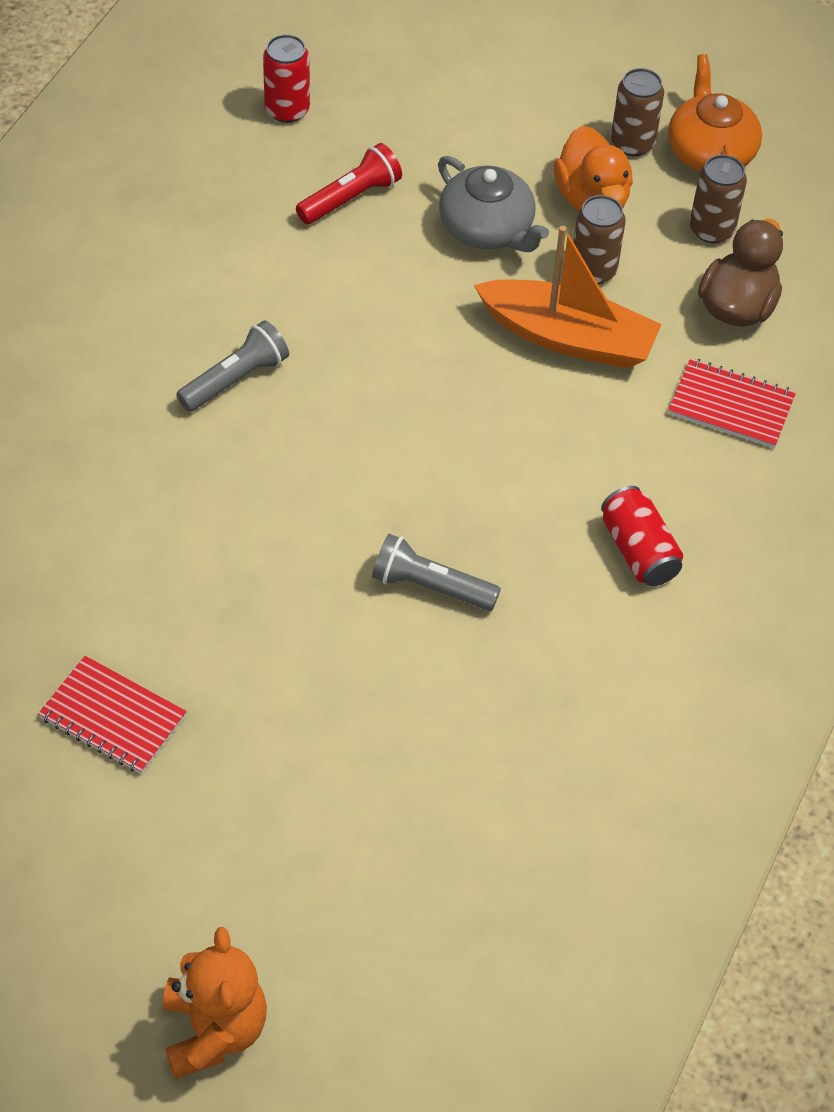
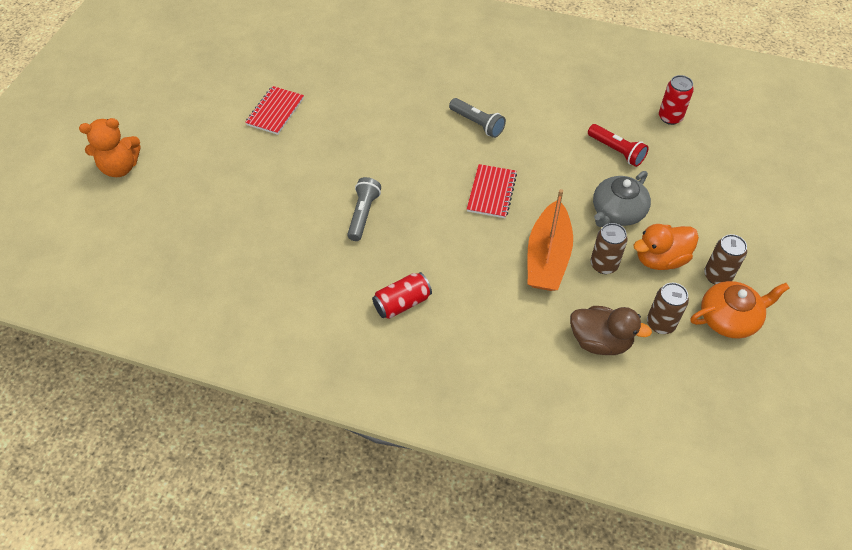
camera: 85 degrees right, 0 degrees up
red notebook [668,358,796,448] -> red notebook moved to [467,164,517,218]

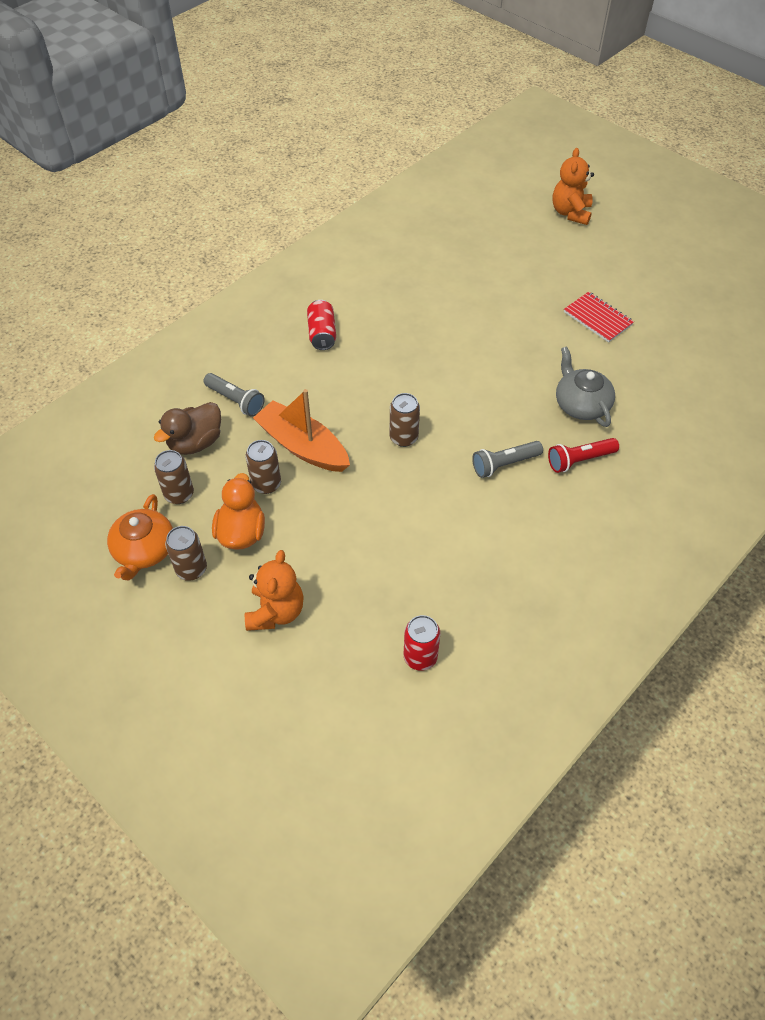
camera: 115 degrees right, 0 degrees up
grey flashlight [347,177,381,241] -> grey flashlight moved to [203,373,265,417]
red notebook [467,164,517,218] -> brown can [390,393,420,447]
red flashlight [588,124,649,167] -> red flashlight moved to [548,438,619,473]
grey teapot [593,171,651,227] -> grey teapot moved to [556,347,615,427]
none -> orange teddy bear [245,550,304,631]

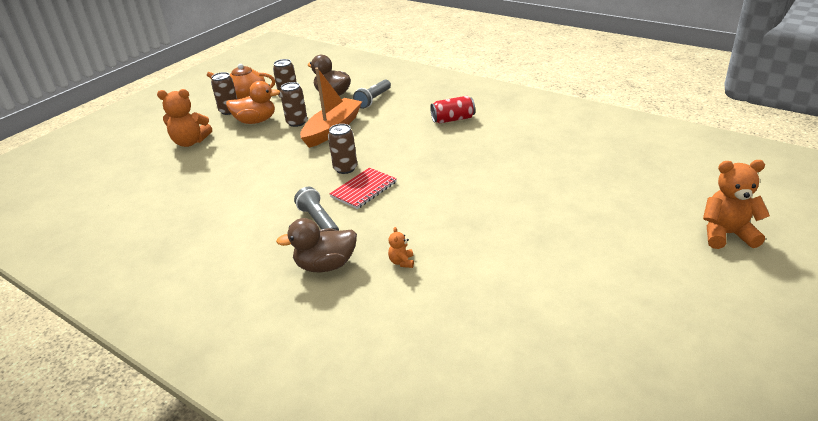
camera: 85 degrees right, 20 degrees down
red can [404,615,440,671] -> none
red flashlight [548,438,619,473] -> brown duck [276,218,357,272]
grey teapot [556,347,615,427] -> orange teddy bear [388,227,414,268]
red notebook [564,292,634,343] -> red notebook moved to [329,167,397,209]

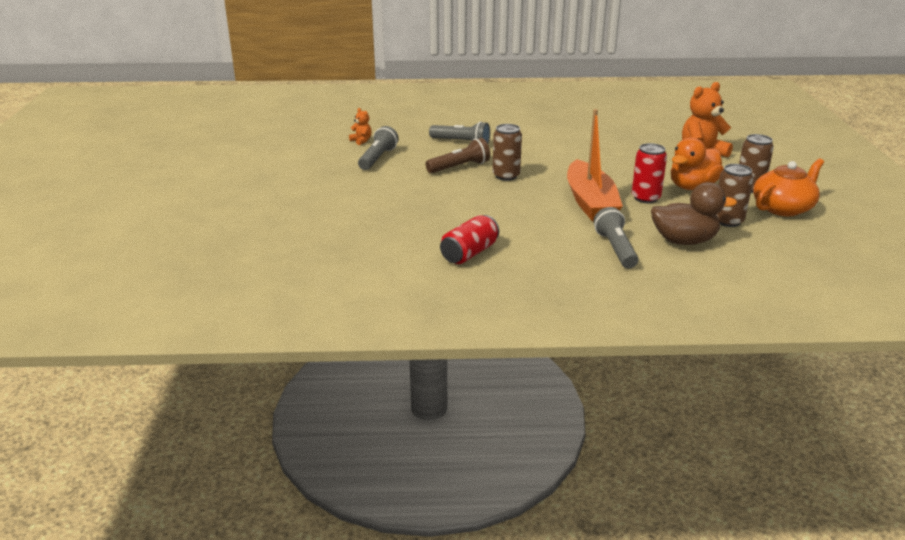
camera: 140 degrees right, 5 degrees down
brown duck [276,218,357,272] -> none
brown can [280,82,307,127] -> red can [632,143,667,203]
red notebook [329,167,397,209] -> brown flashlight [426,138,490,173]
orange teddy bear [703,160,770,249] -> none
none -> grey flashlight [358,126,399,170]

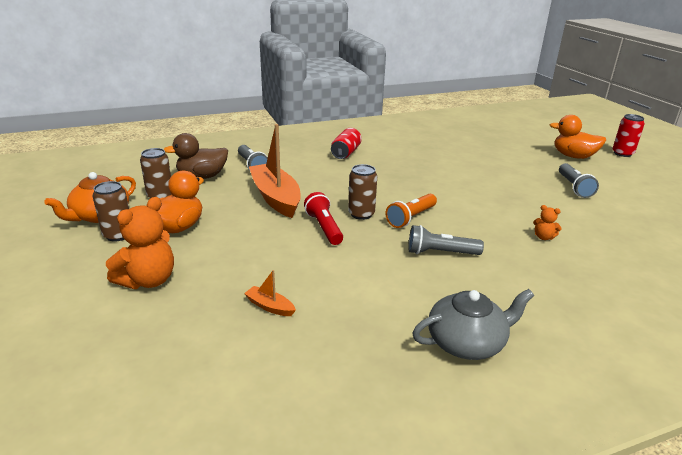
camera: 160 degrees right, 0 degrees up
grey flashlight [358,126,399,170] -> grey flashlight moved to [559,163,599,198]
brown flashlight [426,138,490,173] -> orange flashlight [386,194,437,228]
red can [632,143,667,203] -> red can moved to [612,114,645,157]
none -> orange boat [244,270,296,316]
none -> red flashlight [304,192,343,245]
none -> grey teapot [412,289,534,360]
none -> orange duck [549,115,606,159]

